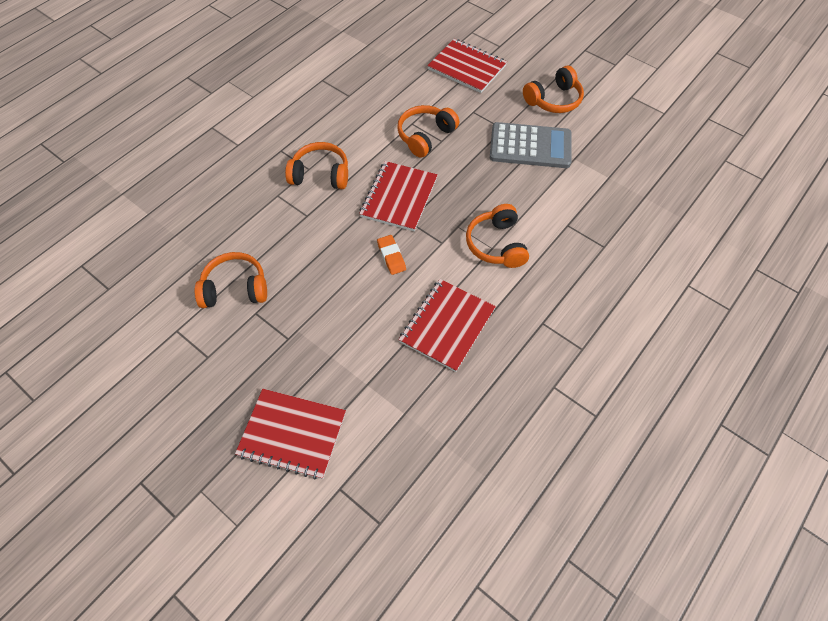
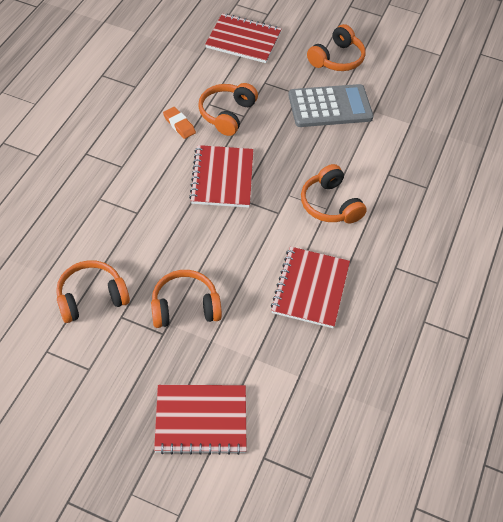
camera: 20 degrees left, 5 degrees down
orange headphones [285,142,348,189] -> orange headphones moved to [151,270,222,328]
orange eraser [377,235,406,275] -> orange eraser moved to [163,107,196,139]

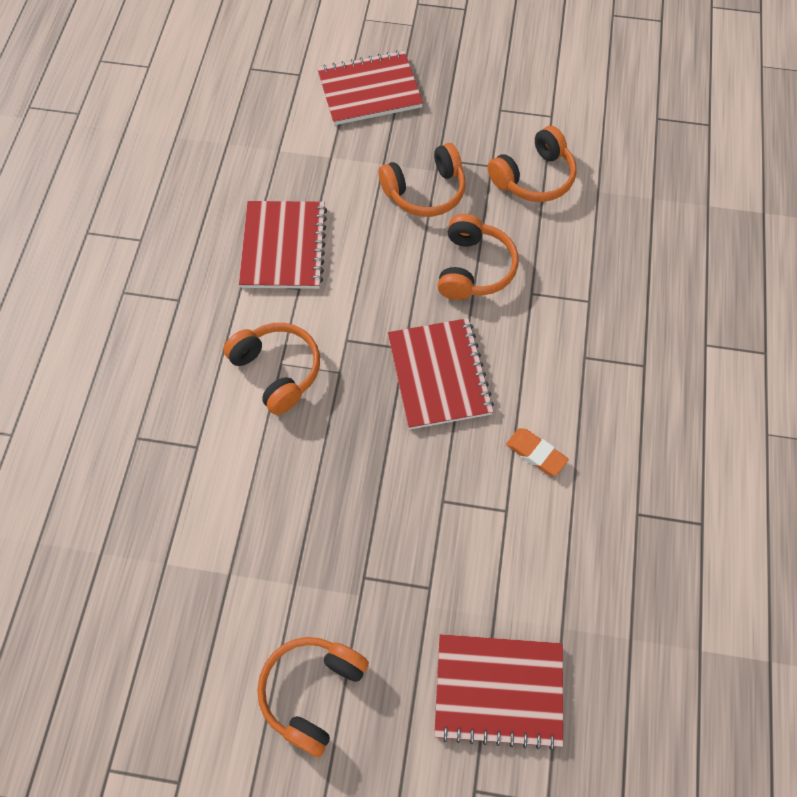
camera: 170 degrees right, 10 degrees up
orange headphones [198,83,258,136] -> orange headphones moved to [437,214,518,300]
grey calculator [288,84,373,127] -> none

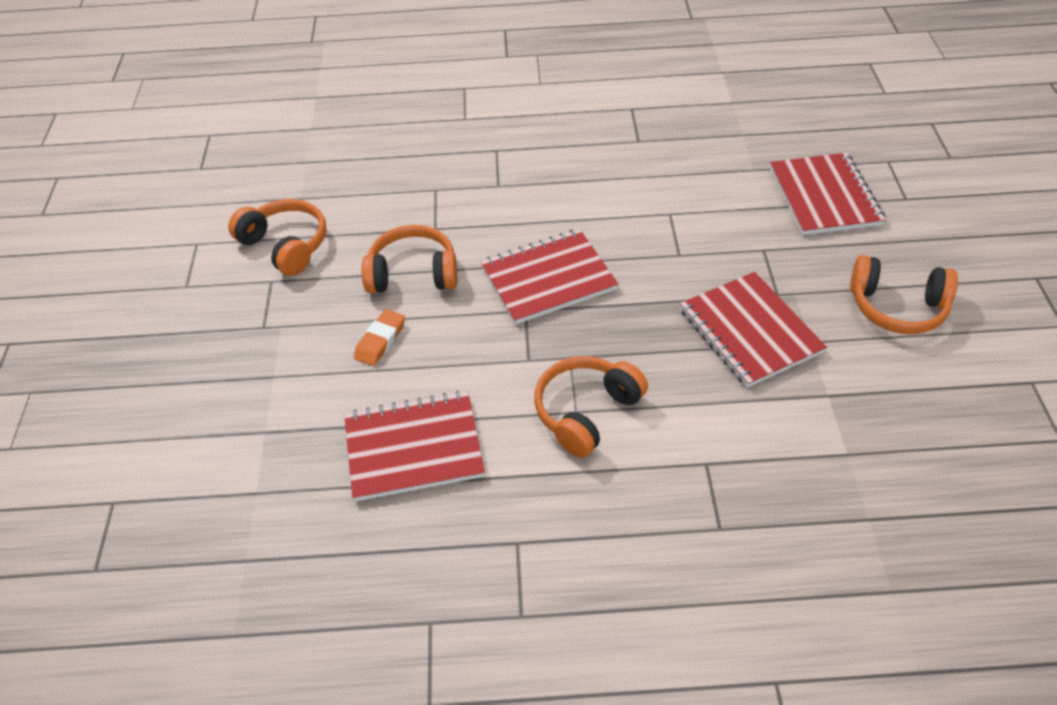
camera: 100 degrees left, 15 degrees down
red notebook [317,50,423,125] -> red notebook moved to [680,272,827,388]
orange headphones [379,143,466,217] -> none
orange eraser [506,428,569,476] -> orange eraser moved to [354,309,405,366]

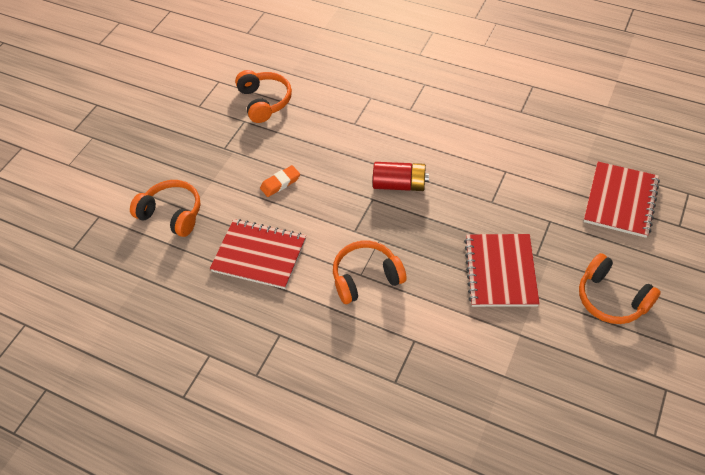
camera: 30 degrees right, 5 degrees up
orange headphones [361,225,457,293] -> orange headphones moved to [130,180,201,237]
red notebook [481,229,618,325] -> red battery [373,162,429,191]

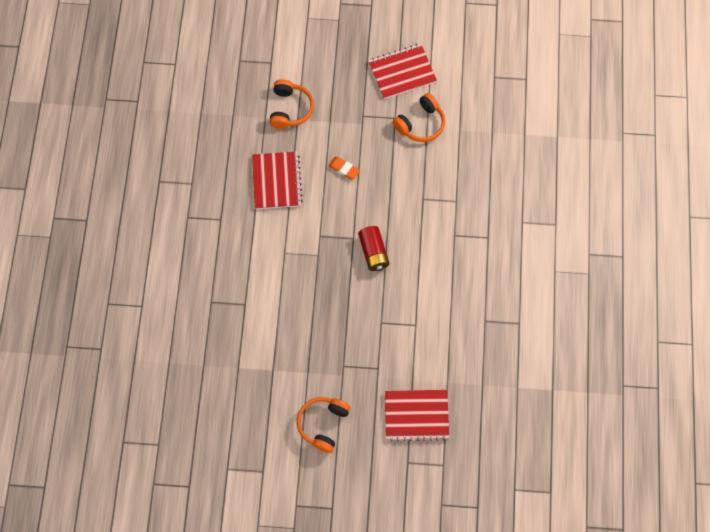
camera: 65 degrees right, 15 degrees up
orange headphones [333,240,407,304] -> none
red notebook [464,234,540,307] -> red notebook moved to [368,44,437,99]

